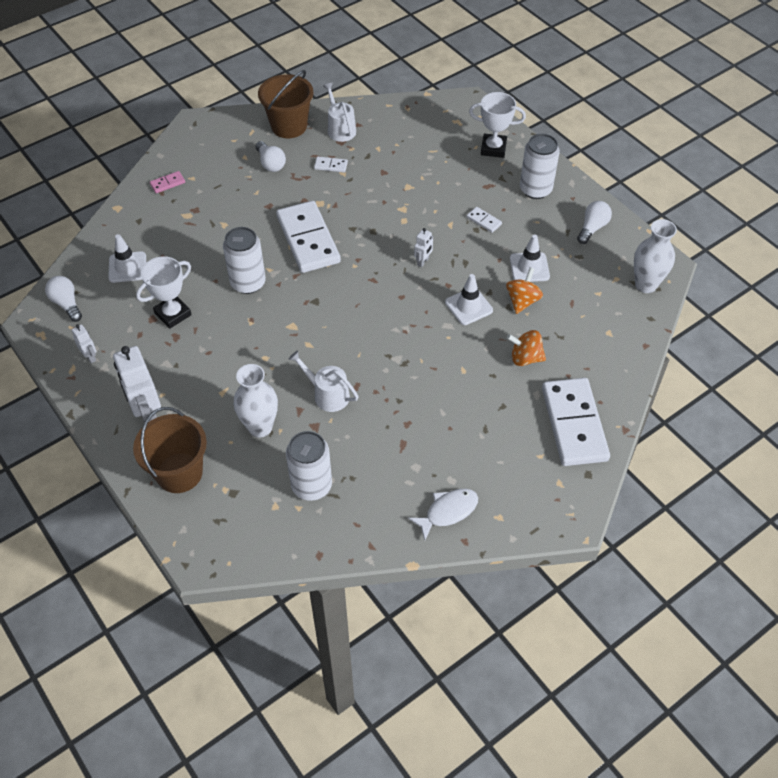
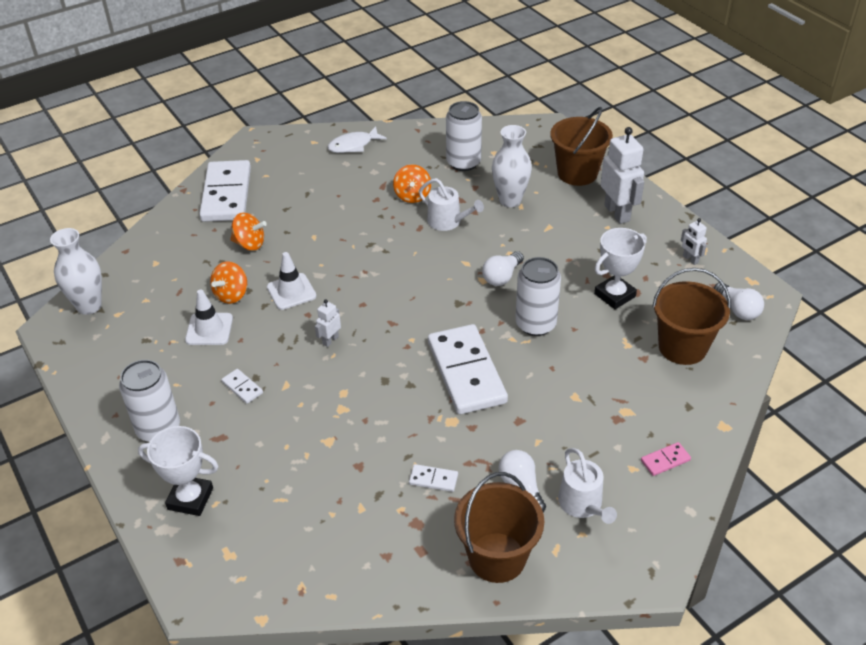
camera: 175 degrees left, 10 degrees down
white traffic cone [108,234,146,283] -> brown bucket [652,268,731,365]
white watering can [323,83,356,142] -> white watering can moved to [558,448,617,524]
white light bulb [577,201,612,244] -> white light bulb moved to [482,251,524,286]
none -> orange spinning top [393,164,431,203]

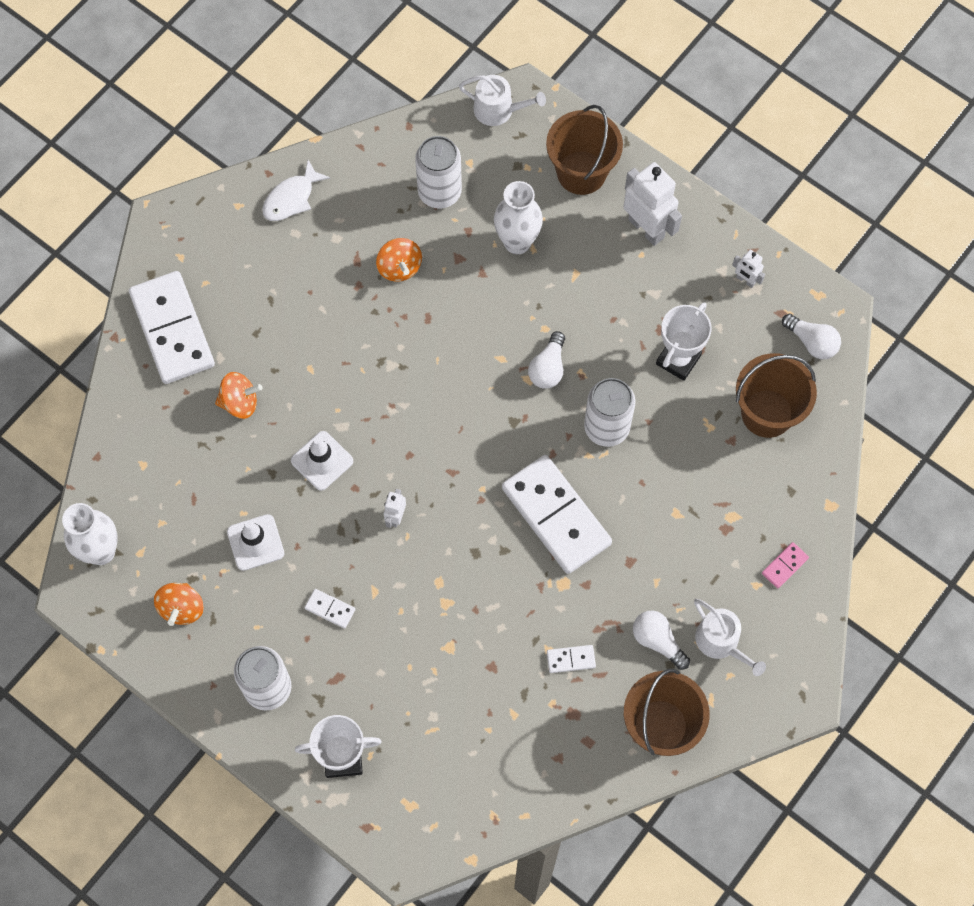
camera: 20 degrees left, 25 degrees up
orange spinning top [210,261,247,304] -> orange spinning top moved to [154,583,204,626]
white watering can [419,178,484,231] -> white watering can moved to [459,75,546,126]

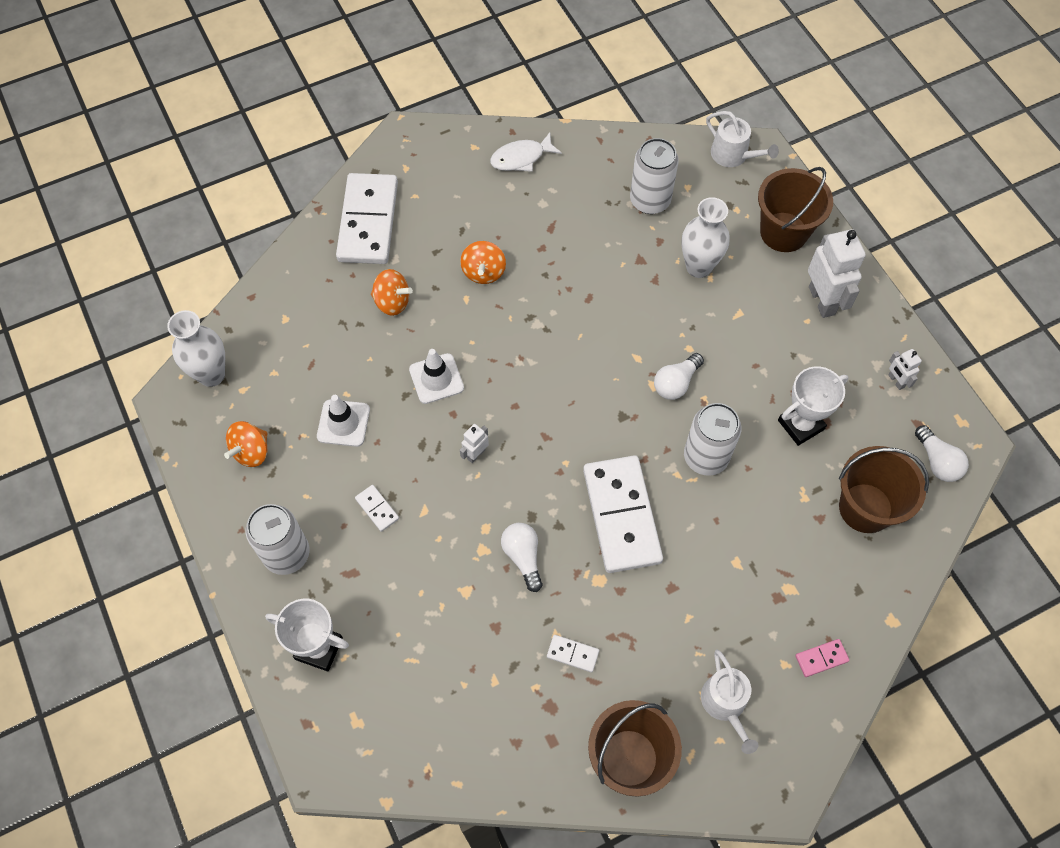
camera: 25 degrees right, 5 degrees down
orange spinning top [376,238,422,282] -> orange spinning top moved to [460,241,506,284]
white light bulb [633,611,690,670] -> white light bulb moved to [501,523,542,592]

